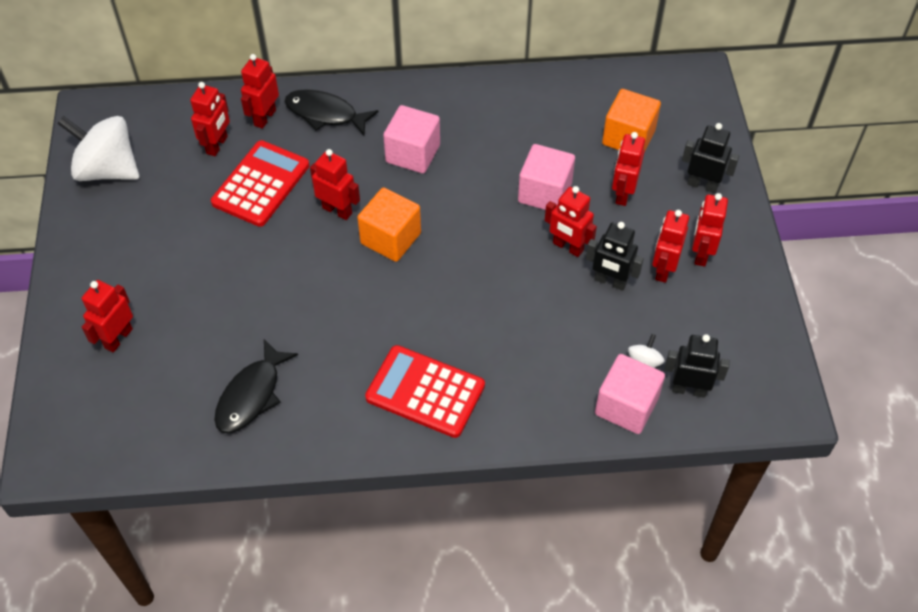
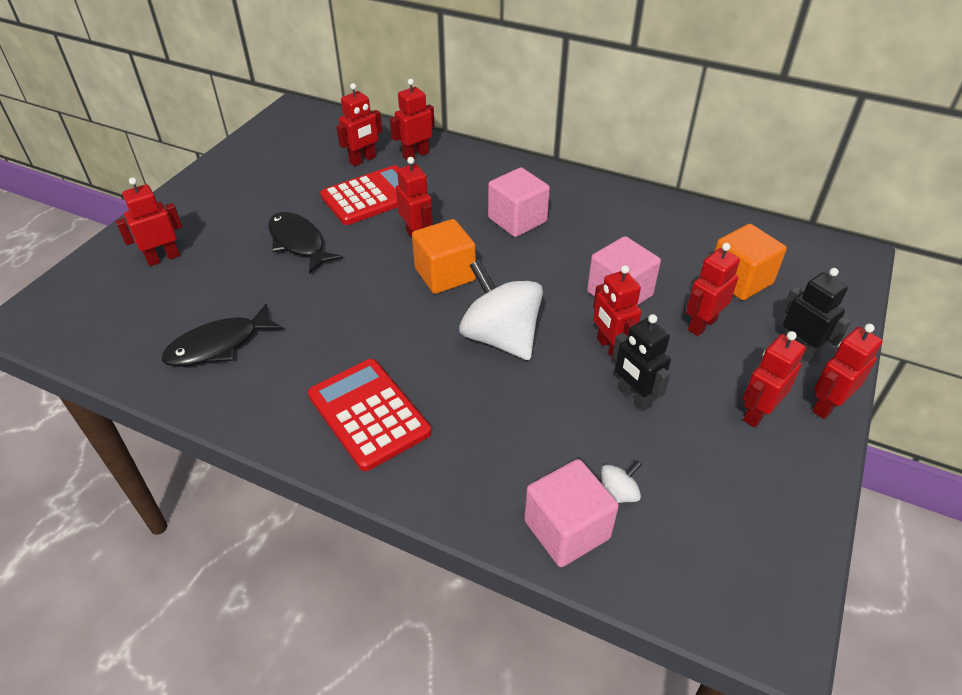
camera: 30 degrees right, 10 degrees down
white spinning top [57,116,139,181] -> white spinning top moved to [459,260,543,360]
black fish [284,89,378,135] -> black fish moved to [268,212,343,274]
red robot [652,210,689,283] -> red robot moved to [812,324,883,419]
black robot [664,334,730,398] -> none

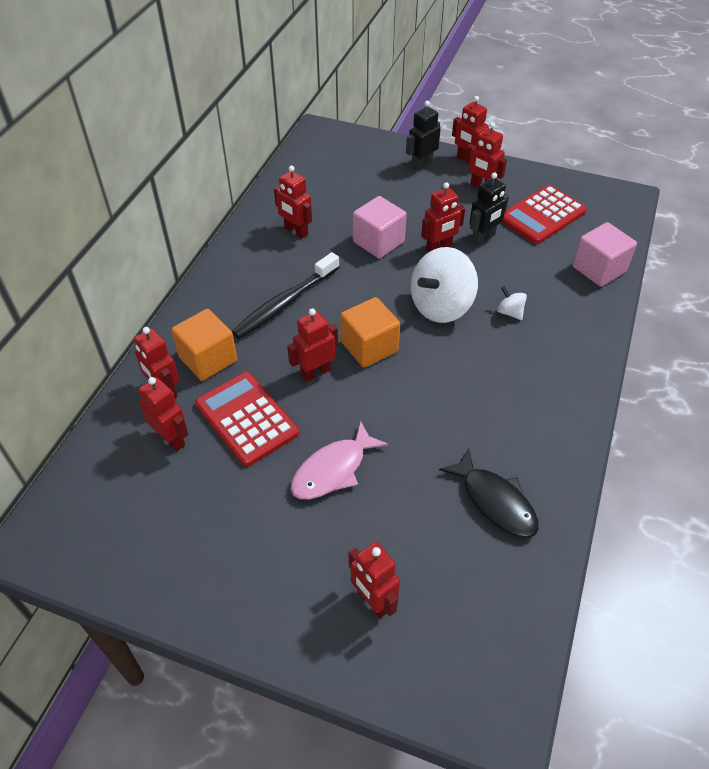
camera: 95 degrees left, 5 degrees up
black fish [268,212,343,274] -> pink fish [291,421,388,499]
red calculator [308,359,431,471] -> red calculator moved to [502,185,587,244]
pink cube [488,167,550,237] -> black toothbrush [232,252,340,339]
white spinning top [601,460,642,503] -> white spinning top moved to [497,286,527,320]
red robot [686,243,740,336] -> red robot moved to [274,166,312,239]
orange cube [714,224,787,300] -> orange cube moved to [171,309,237,381]

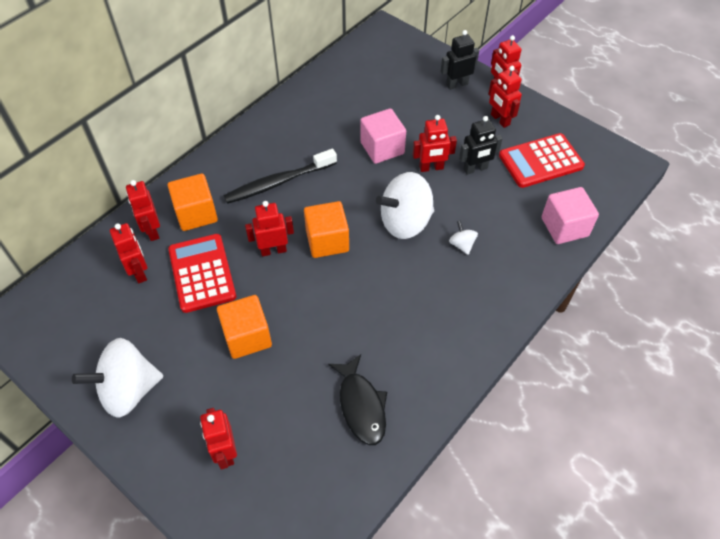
camera: 20 degrees right, 5 degrees up
red robot [274,166,312,239] -> none
pink fish [291,421,388,499] -> orange cube [217,295,272,359]
none -> white spinning top [72,338,163,418]

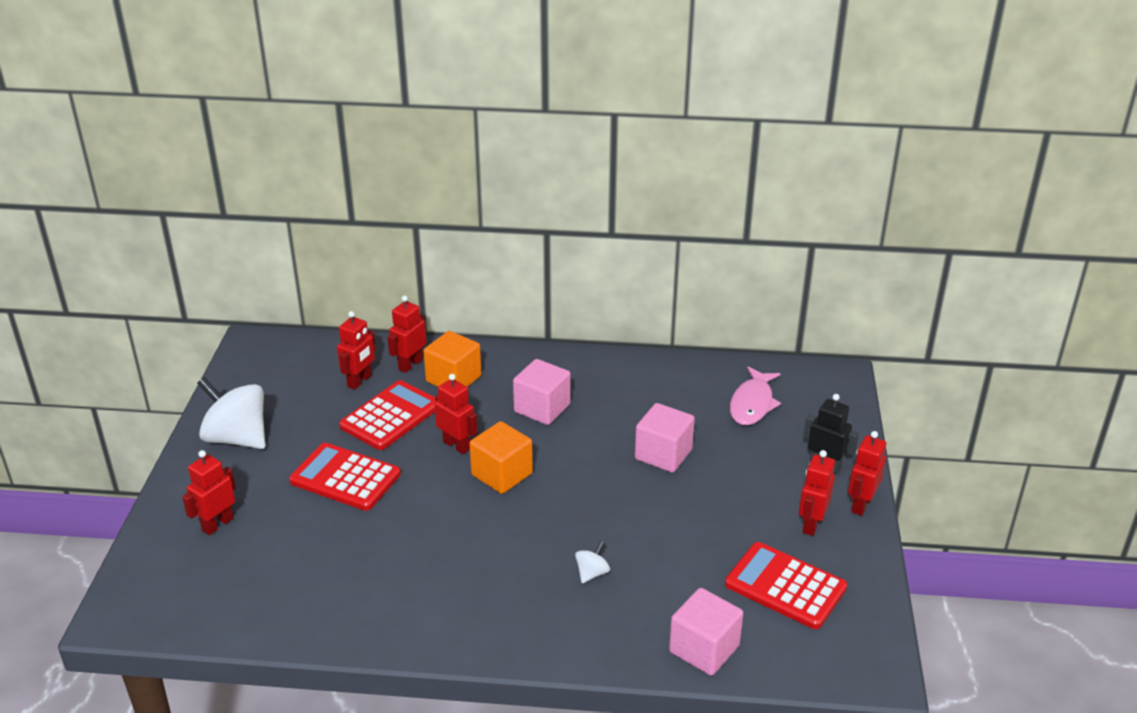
camera: 55 degrees right, 20 degrees down
orange cube [217,295,272,359] -> red calculator [289,443,401,511]
black toothbrush [224,149,337,204] -> pink cube [513,359,571,425]
black fish [328,354,387,445] -> none
white spinning top [376,172,434,239] -> none
red robot [413,115,457,172] -> none
black robot [459,116,503,175] -> none
none -> pink fish [730,367,781,425]

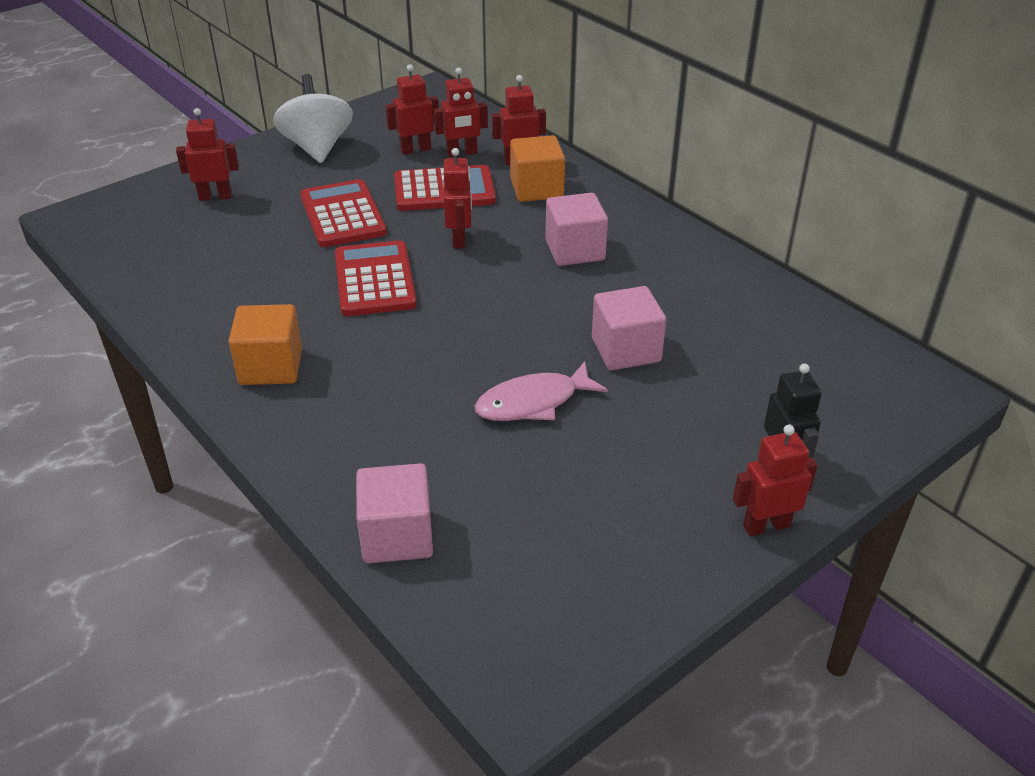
camera: 45 degrees right, 5 degrees up
orange cube [469,421,533,494] -> orange cube moved to [228,304,302,385]
white spinning top [575,541,610,583] -> none
red calculator [725,542,847,629] -> red calculator moved to [335,240,417,316]
pink fish [730,367,781,425] -> pink fish moved to [475,361,608,421]
red robot [799,450,835,536] -> red robot moved to [385,64,439,155]

